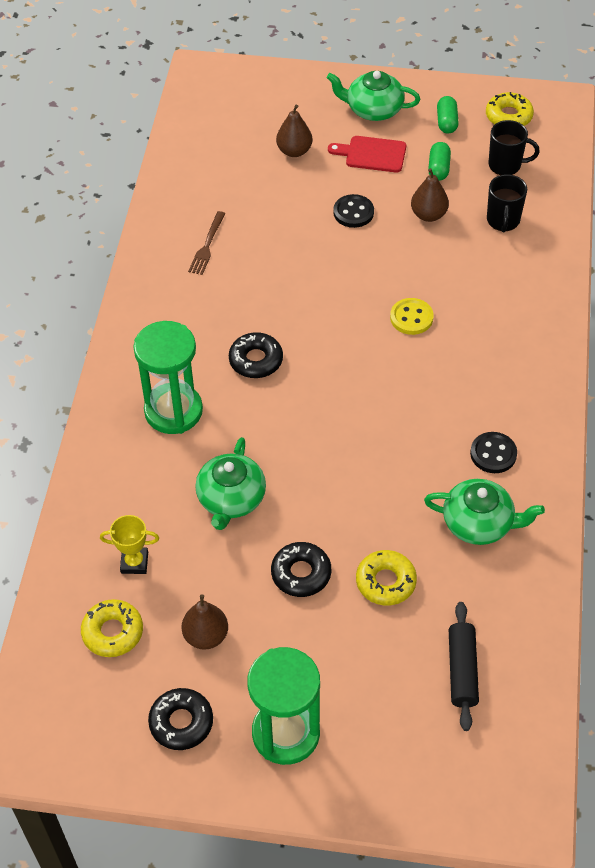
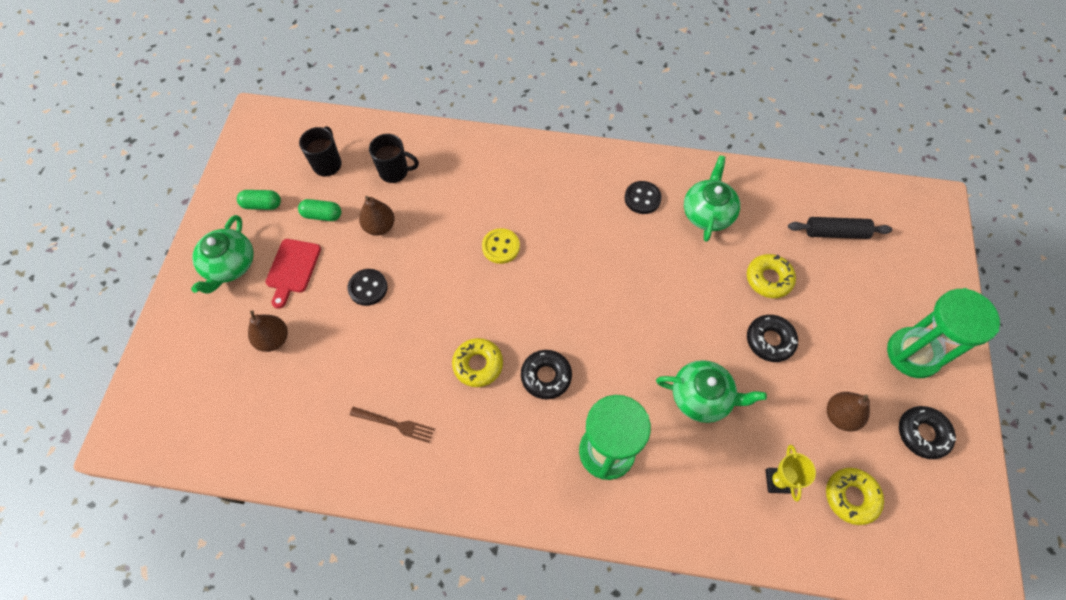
camera: 90 degrees left, 10 degrees up
yellow donut [486,92,534,126] -> yellow donut moved to [452,338,503,387]

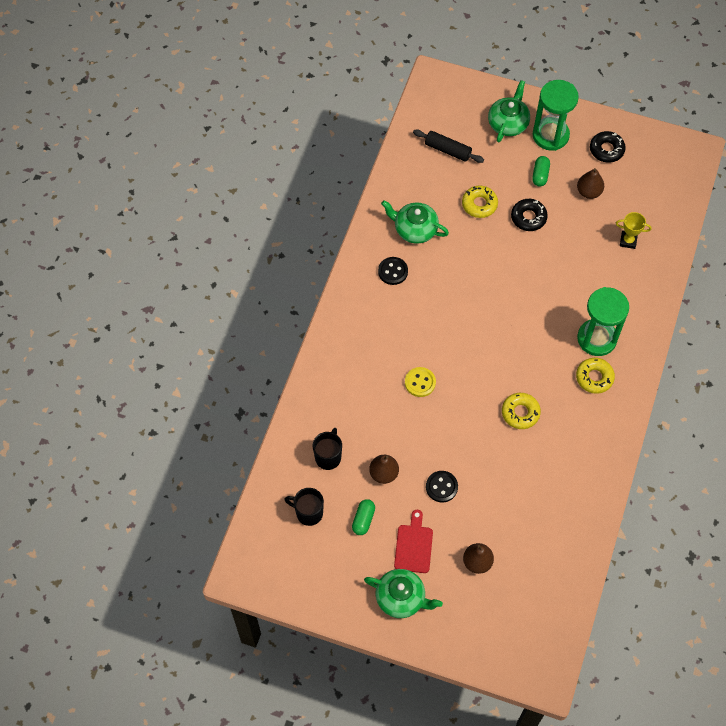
camera: 80 degrees left, 0 degrees up
green capsule [237,190,281,210] -> green capsule moved to [532,156,550,187]
red cutting board [265,239,321,309] -> red cutting board turned 105 degrees counterclockwise [394,510,433,573]
brown fork [349,407,435,443] -> none
black donut [521,350,572,399] -> none
green teapot [656,360,767,423] -> green teapot moved to [488,80,530,143]
black rolling pin [788,217,892,239] -> black rolling pin turned 75 degrees counterclockwise [413,129,484,163]
yellow donut [826,468,884,525] -> yellow donut moved to [576,358,615,394]

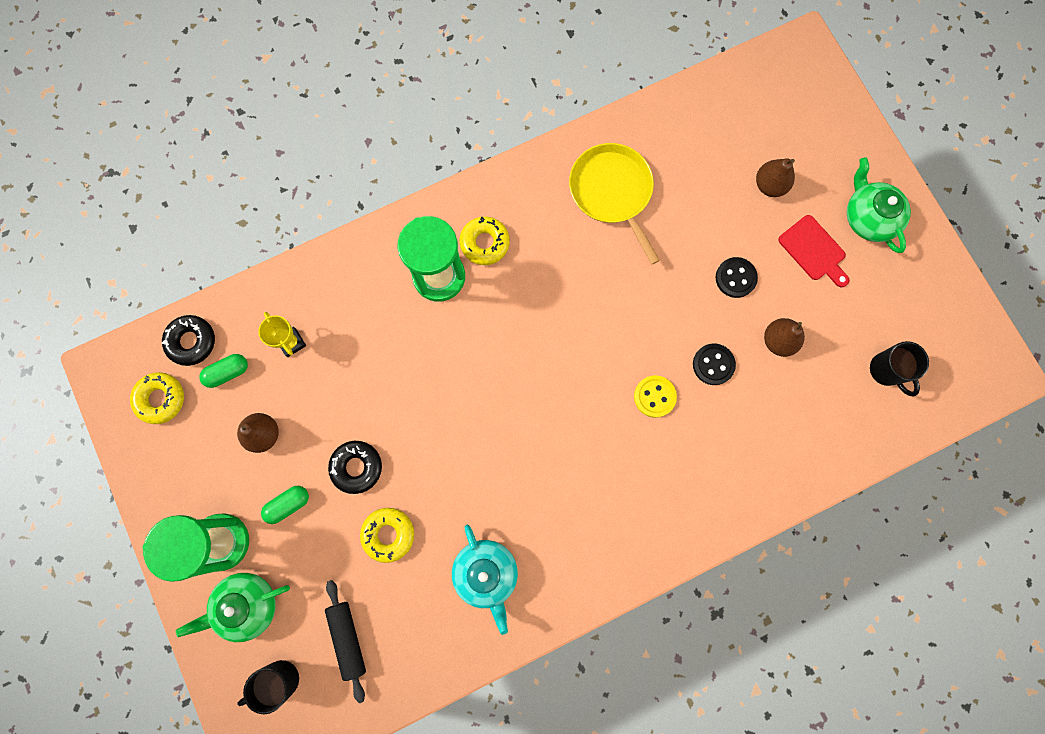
camera: 135 degrees left, 15 degrees up
black mug [313,428,342,470] -> black mug moved to [237,660,299,714]
green capsule [352,499,375,535] -> green capsule moved to [199,354,248,388]
black button [378,257,408,285] -> black button moved to [693,344,736,385]
green teapot [381,200,449,244] -> turquoise teapot [452,525,518,635]
red cutting board [394,510,433,573] -> red cutting board turned 90 degrees counterclockwise [778,215,850,287]
yellow donut [502,393,541,429] -> yellow donut moved to [130,372,184,424]
black donut [590,131,626,163] -> black donut moved to [162,315,215,366]
none -> yellow pan [569,143,660,264]

